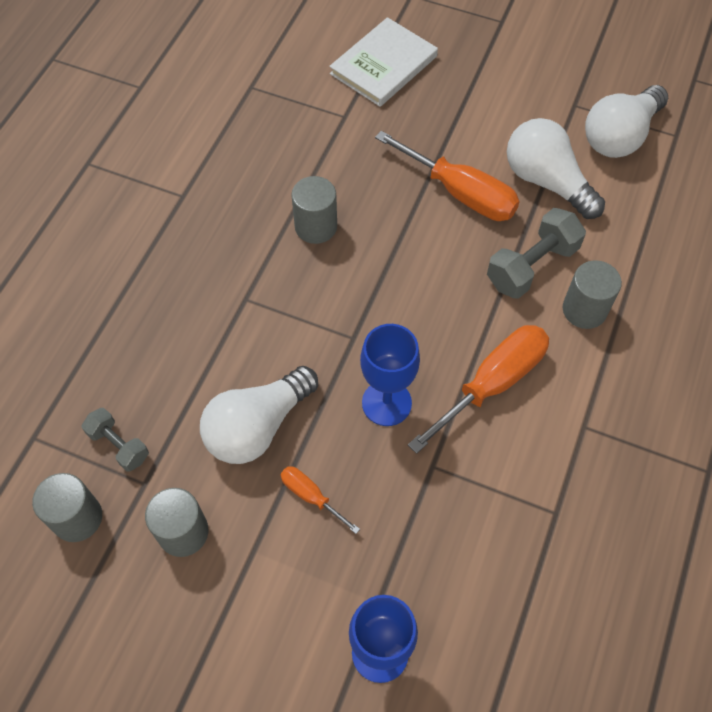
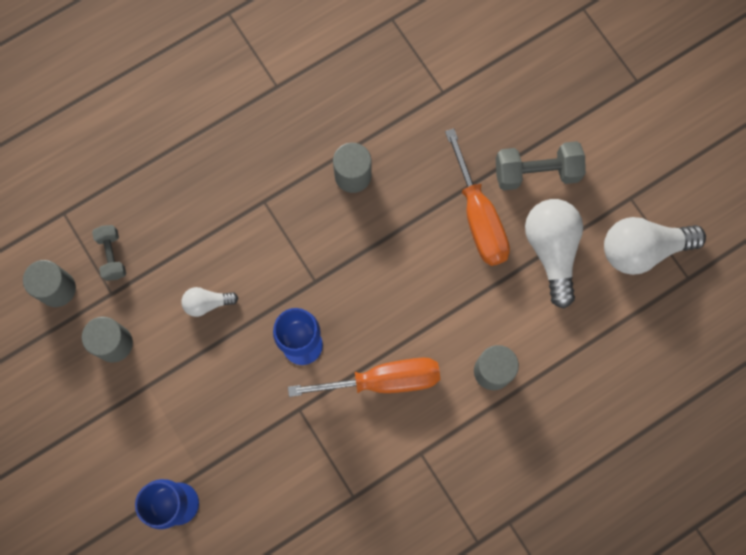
camera: 35 degrees right, 15 degrees up
white light bulb [200,366,318,464] -> white light bulb [181,287,238,317], size x0.52
orange screwdriver [280,466,360,534] -> none
white book [329,17,438,107] -> none
grey dumbbell [487,208,586,299] -> grey dumbbell moved to [496,141,586,190]

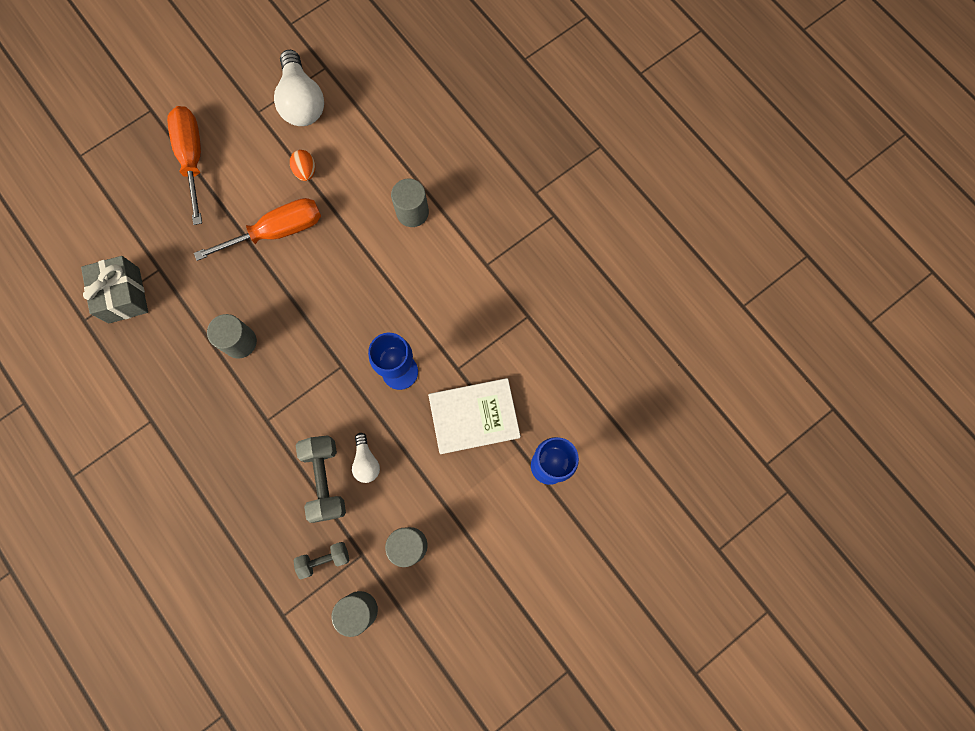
camera: 95 degrees left, 0 degrees up
orange screwdriver [288,358,440,397] -> orange screwdriver moved to [167,106,202,225]
grey dumbbell [496,141,586,190] -> grey dumbbell moved to [296,435,346,523]
white light bulb [525,199,583,309] -> orange egg [290,150,315,181]
none -> grey gift [81,256,148,324]
none -> white book [428,378,521,454]

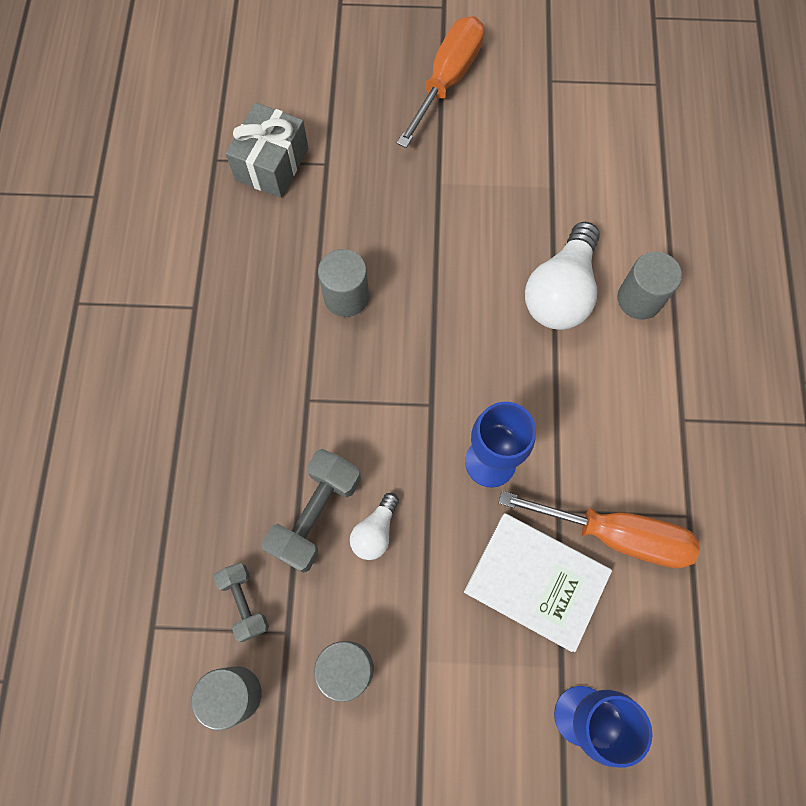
camera: 40 degrees right, 5 degrees down
orange screwdriver [194,198,321,261] -> orange screwdriver moved to [499,491,700,568]
white light bulb [274,50,324,126] -> white light bulb moved to [525,222,600,330]
orange egg [290,150,315,181] -> none
grey dumbbell [294,542,349,579] -> grey dumbbell turned 45 degrees clockwise [213,563,269,642]

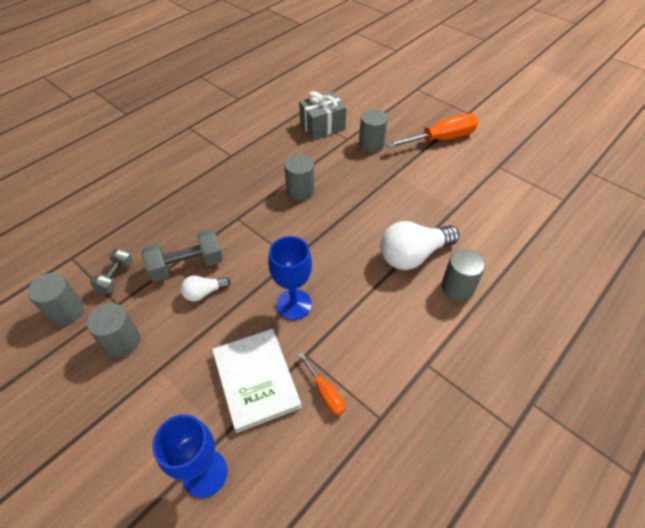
camera: 40 degrees right, 20 degrees down
orange screwdriver [499,491,700,568] -> orange screwdriver [299,353,345,415], size x0.50
none -> grey cylinder [359,109,388,153]

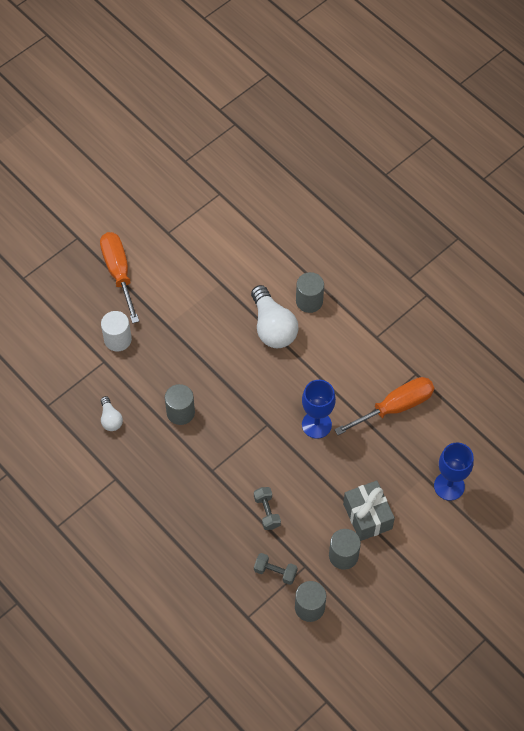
camera: 85 degrees left, 10 degrees up
grey dumbbell [141,229,223,282] -> grey dumbbell [254,487,281,530], size x0.61
white light bulb [181,275,230,302] -> white light bulb moved to [101,396,123,431]
white book [212,329,301,433] -> none
grey gift [299,91,346,139] -> grey gift moved to [343,480,395,541]
orange screwdriver [299,353,345,415] -> orange screwdriver [334,377,435,435], size x2.00
grey cylinder [359,109,388,153] -> white cylinder [101,311,132,351]

